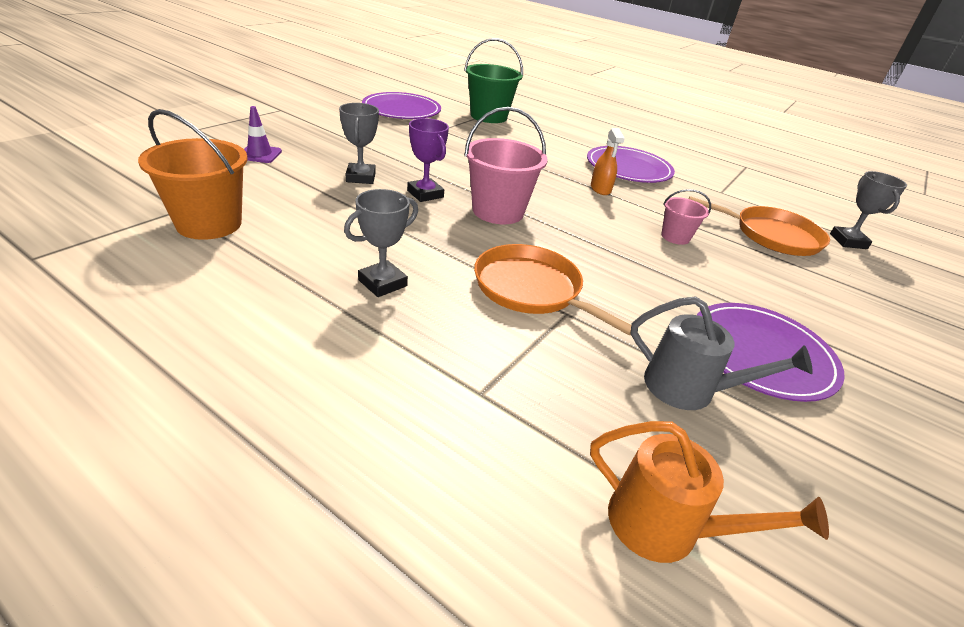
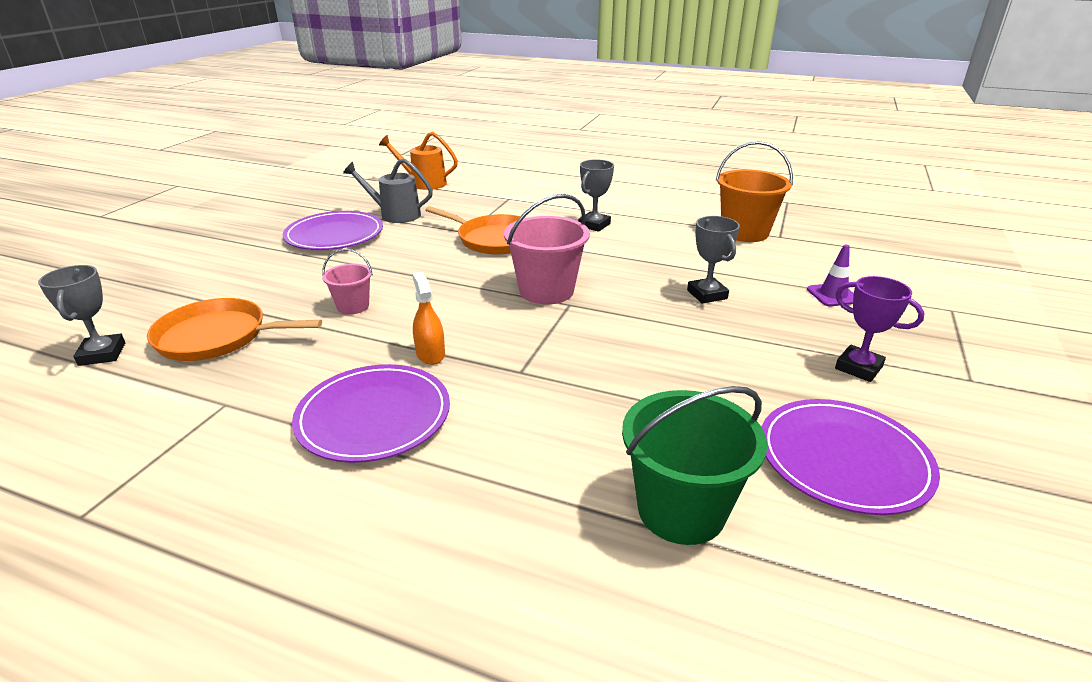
camera: 170 degrees right, 5 degrees down
purple trophy [407,118,449,202] -> purple trophy moved to [835,276,925,382]

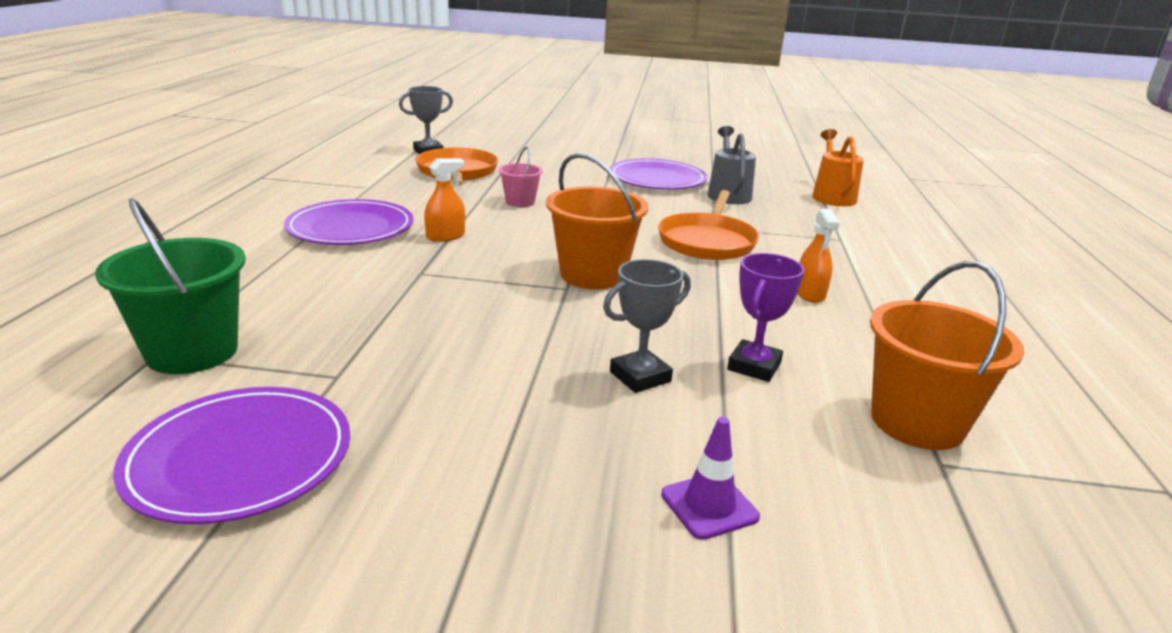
camera: 75 degrees right, 5 degrees down
pink bucket [504,194,590,304] -> orange bucket [546,153,649,289]
grey trophy [578,159,614,232] -> orange spray bottle [797,209,840,303]
purple trophy [835,276,925,382] -> purple trophy moved to [727,253,804,382]

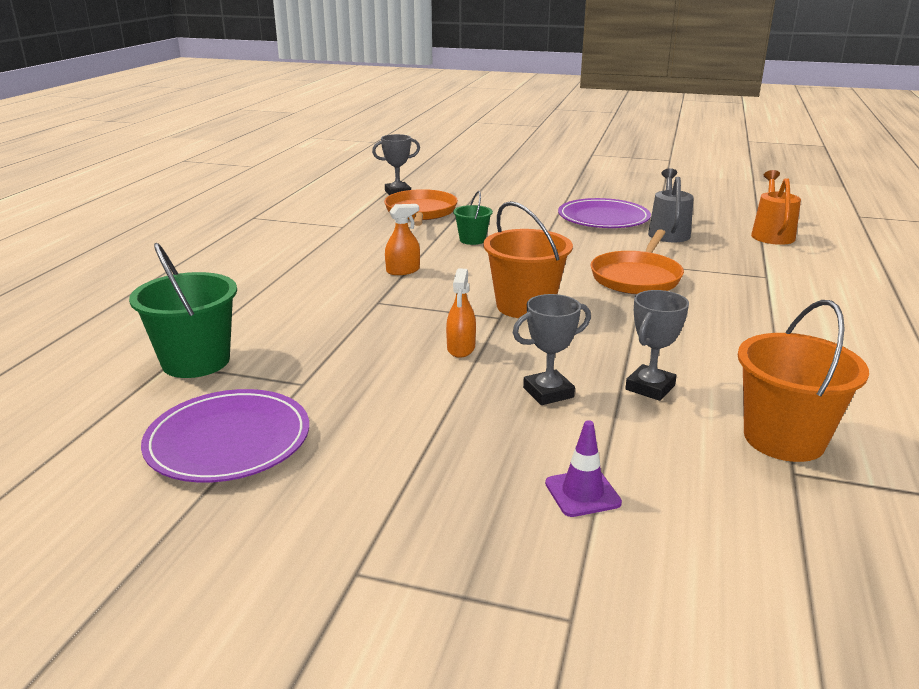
camera: 10 degrees right, 0 degrees up
purple plate [284,199,414,245] -> none
pink bucket [498,147,543,207] -> green bucket [453,191,493,245]
purple trophy [727,253,804,382] -> grey trophy [625,290,689,401]
orange spray bottle [797,209,840,303] -> orange spray bottle moved to [446,268,476,358]

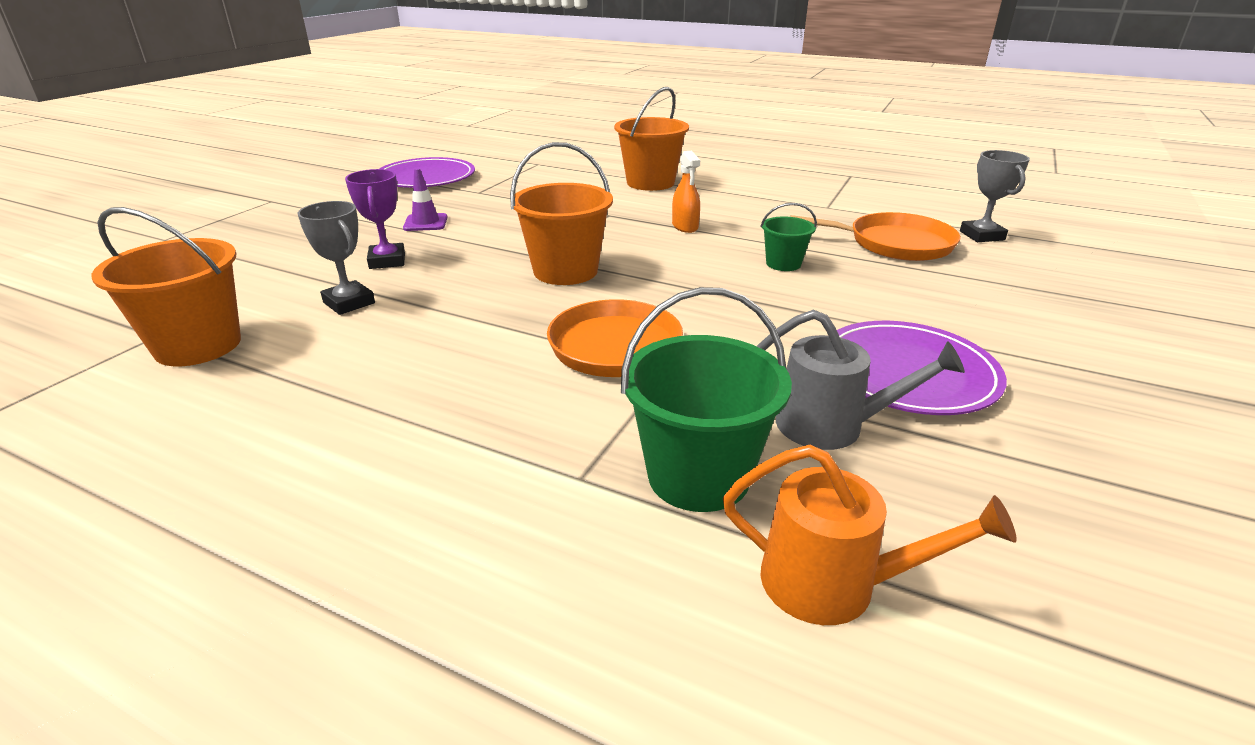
camera: 100 degrees right, 5 degrees up
green bucket [129,243,237,378] -> green bucket moved to [621,287,792,512]
orange spray bottle [446,268,476,358] -> none
grey trophy [513,294,591,405] -> purple trophy [345,169,405,269]
purple traffic cone [545,420,622,517] -> purple traffic cone moved to [403,168,448,231]
none -> orange bucket [614,87,689,191]

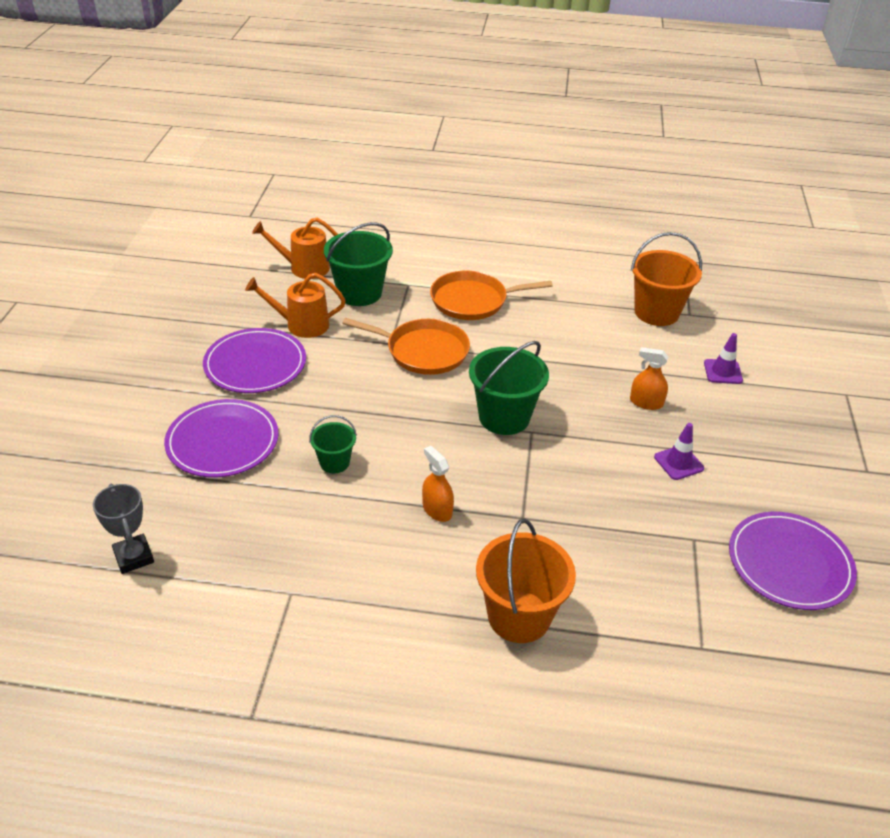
camera: 160 degrees right, 10 degrees up
grey trophy [298,201,375,315] -> none
purple trophy [345,169,405,269] -> orange spray bottle [630,347,668,410]
orange bucket [510,142,613,285] -> green bucket [469,341,549,435]
grey watering can [757,310,965,450] -> orange watering can [245,273,346,338]
orange pan [790,212,961,261] -> orange pan moved to [430,271,553,320]
none -> purple plate [164,399,279,477]
none -> purple traffic cone [704,333,743,384]

